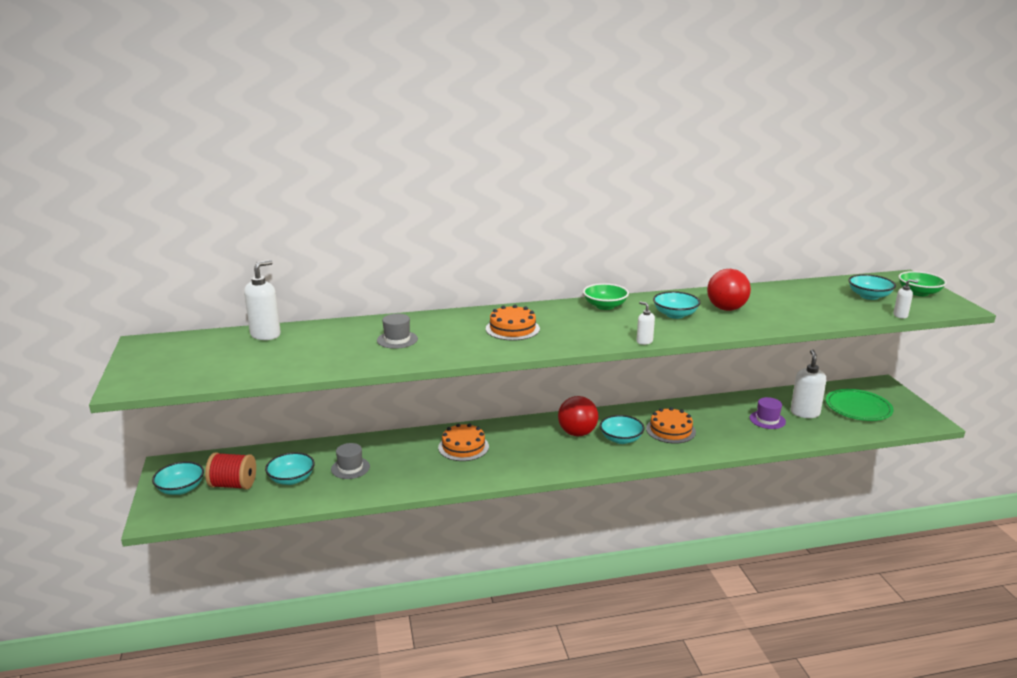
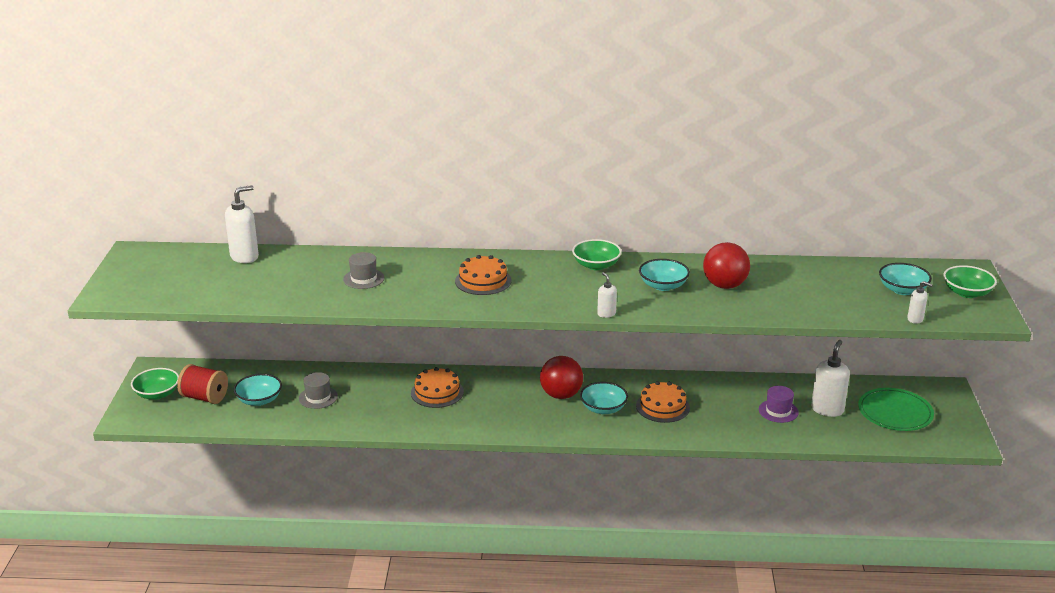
camera: 15 degrees right, 5 degrees up
turquoise bowl [152,461,204,495] -> green bowl [131,368,179,400]

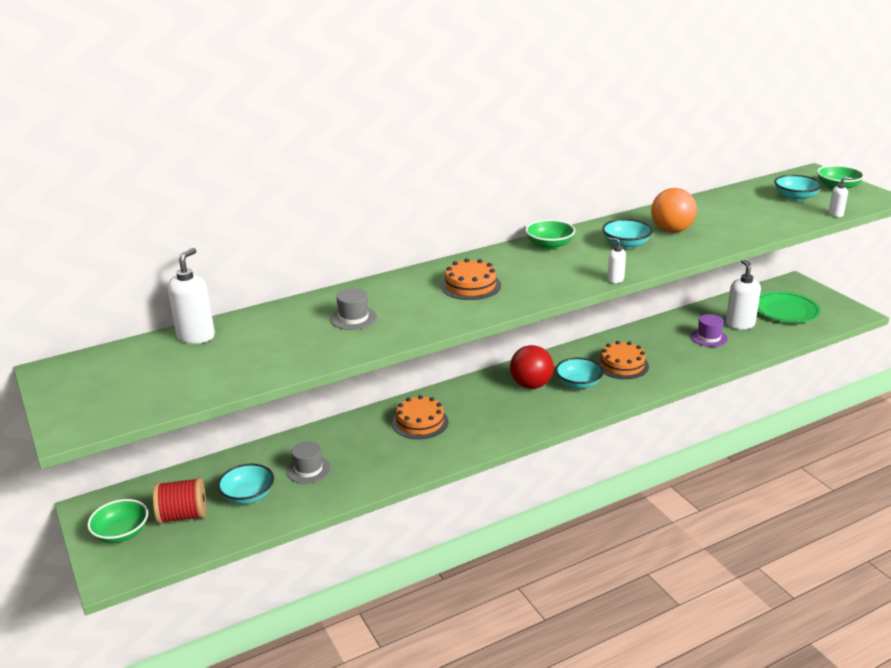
camera: 30 degrees left, 0 degrees up
red ball [703,242,750,289] -> orange ball [651,188,697,233]

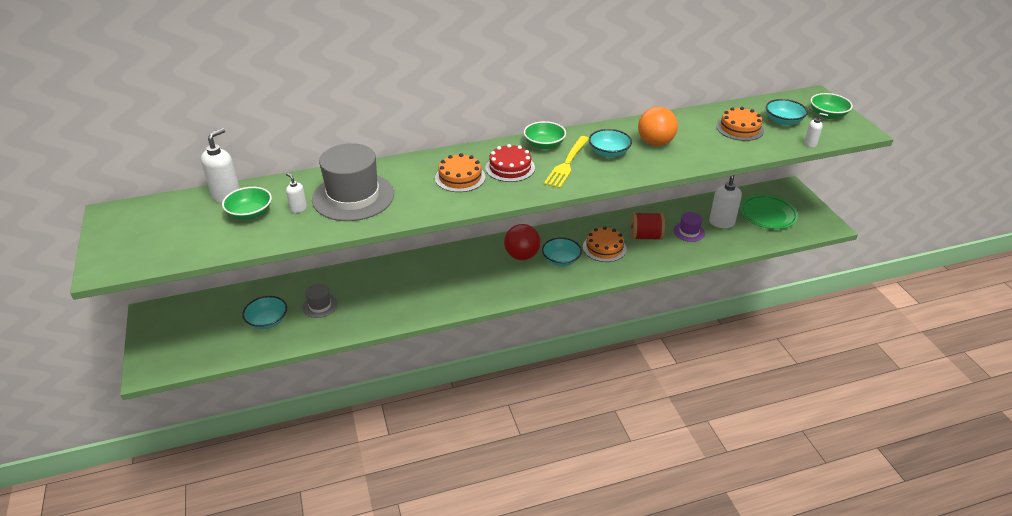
camera: 10 degrees right, 10 degrees up
green bowl [87,499,148,543] -> green bowl moved to [222,187,272,220]
red spool [153,477,206,524] -> red spool moved to [630,212,665,240]
grey hat [331,288,377,330] -> grey hat [312,143,394,221], size x2.14
orange cake [392,395,449,439] -> orange cake moved to [716,107,764,141]
white soap dispenser [608,238,626,283] -> white soap dispenser moved to [286,173,307,213]
none -> red cake [486,144,535,182]
none -> yellow fork [544,136,589,188]

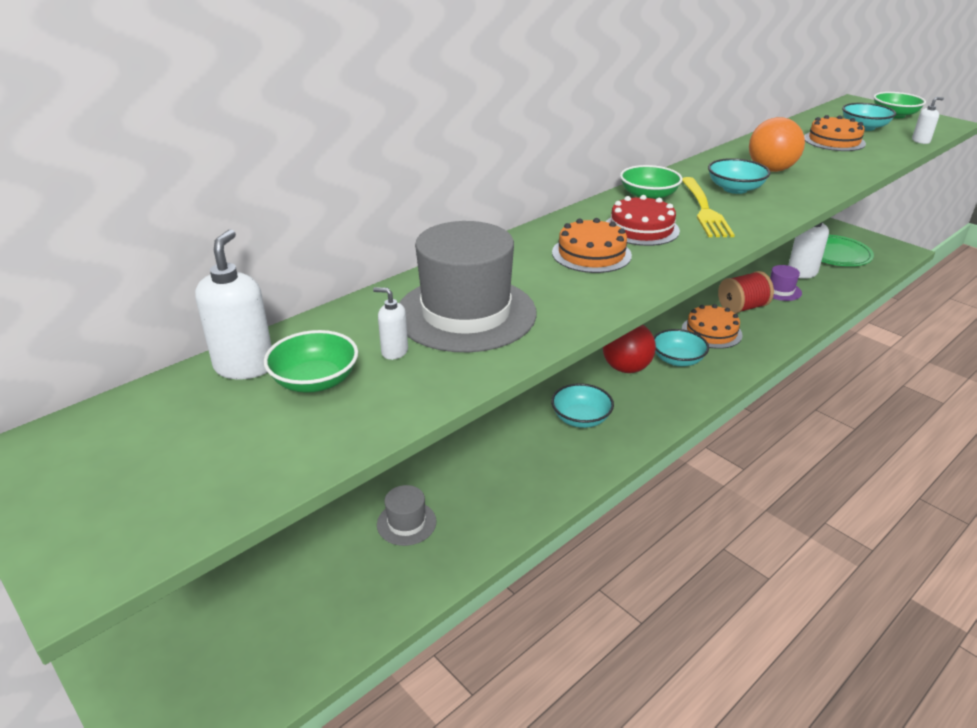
camera: 25 degrees left, 5 degrees down
turquoise bowl [242,296,287,329] -> turquoise bowl moved to [551,383,614,428]

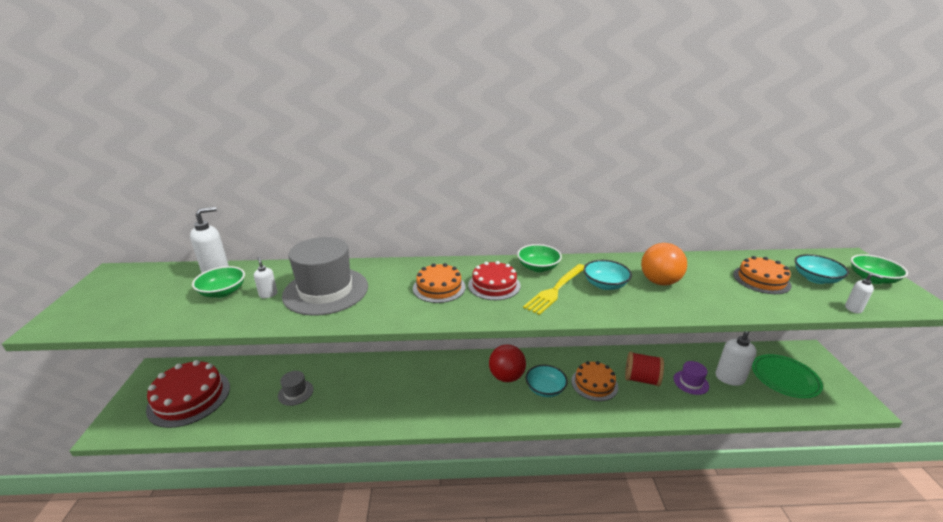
camera: 40 degrees right, 5 degrees down
turquoise bowl [551,383,614,428] -> none
none -> red cake [146,360,230,428]

